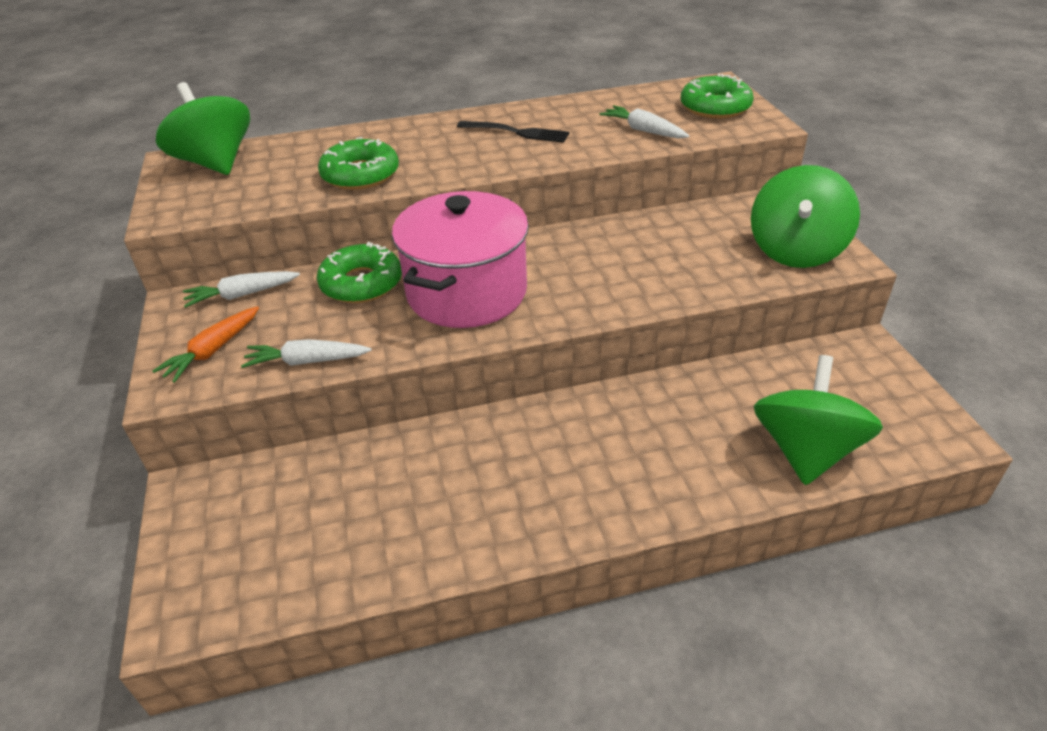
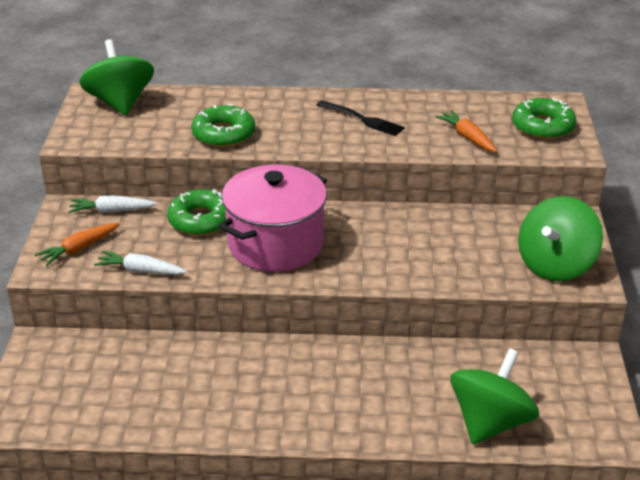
camera: 15 degrees right, 5 degrees down
white carrot [599,105,689,138] -> orange carrot [435,110,497,152]

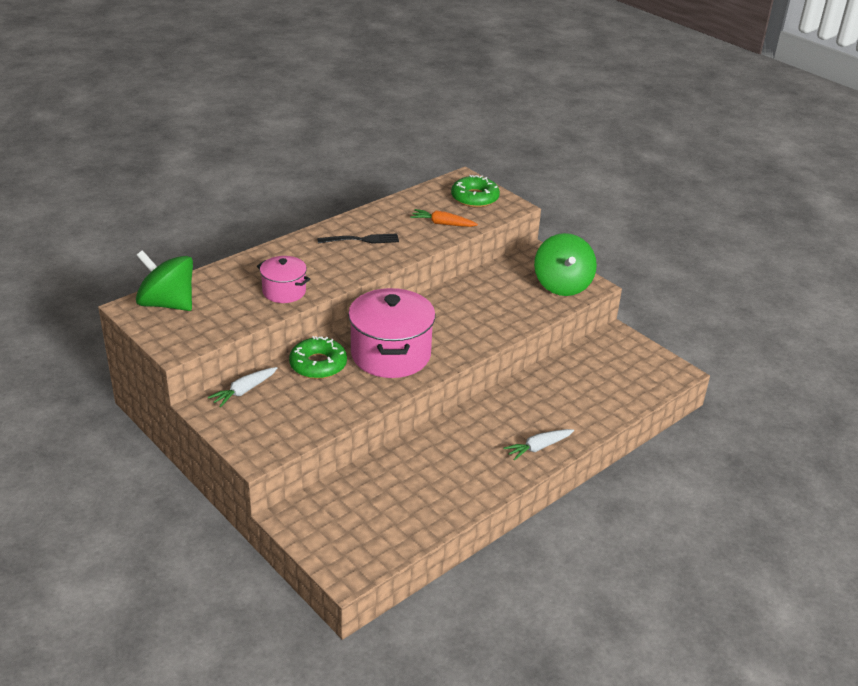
camera: 45 degrees left, 0 degrees up
orange carrot [35,223,120,266] -> none
white carrot [94,251,187,275] -> white carrot moved to [504,429,574,461]
green donut [191,104,255,147] -> pink pot [257,256,310,303]
green spinning top [450,348,539,444] -> none

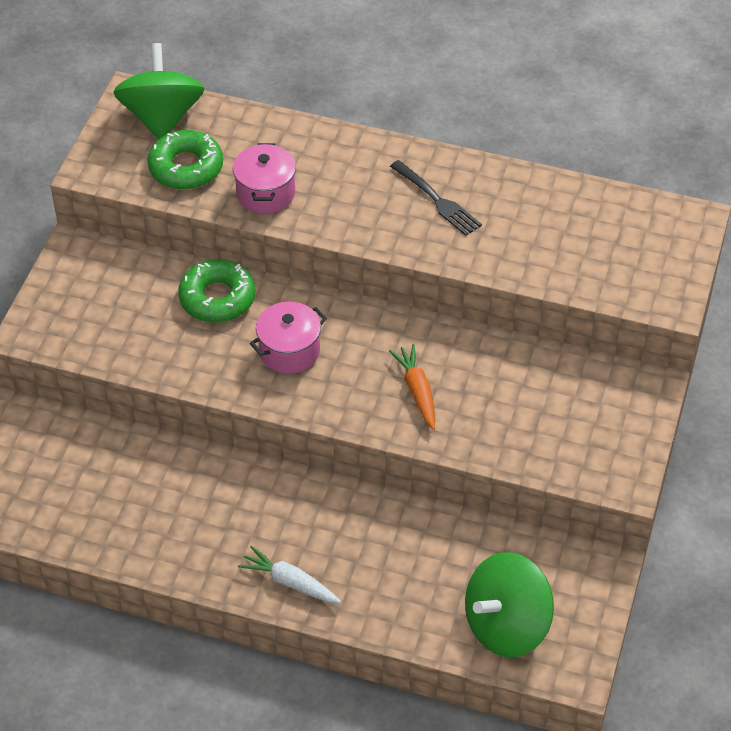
camera: 60 degrees right, 15 degrees up
white carrot [208,367,277,407] -> none
pink pot [348,288,436,378] -> pink pot [250,302,327,374], size x0.55
orange carrot [410,209,478,227] -> orange carrot moved to [389,344,435,430]
green donut [451,175,500,207] -> green donut moved to [147,130,223,190]
green spinning top [534,233,597,296] -> green spinning top moved to [465,552,554,657]

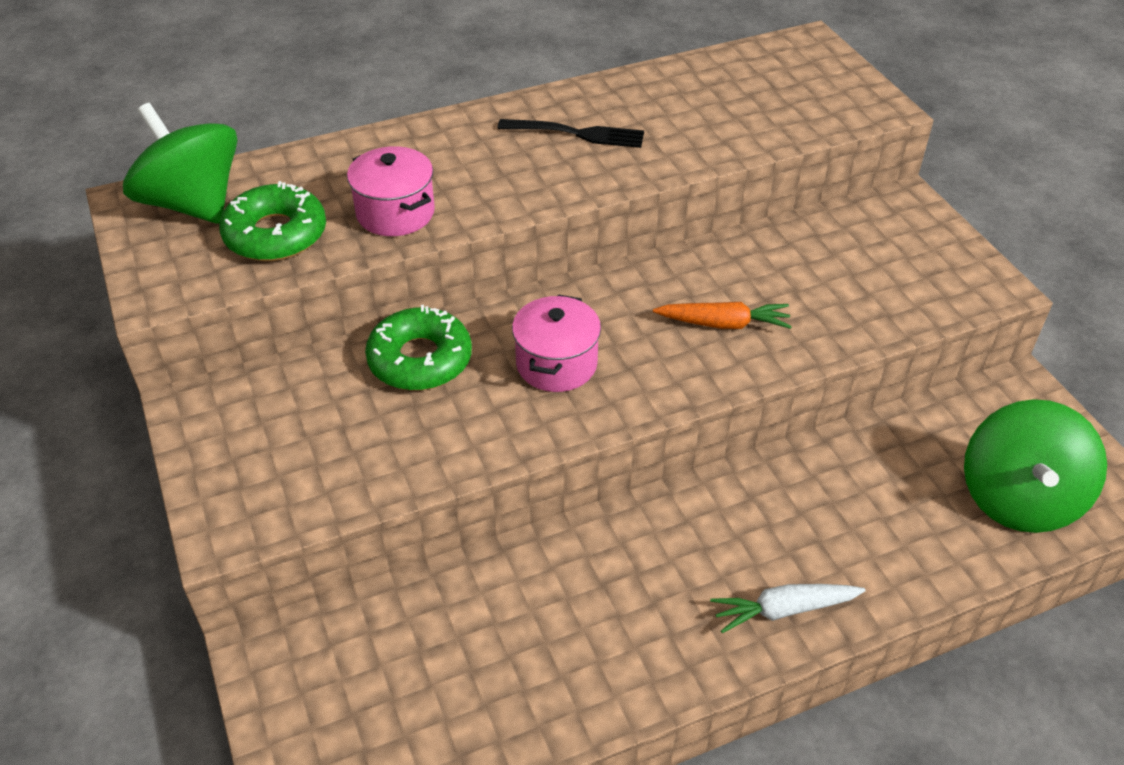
camera: 40 degrees left, 5 degrees down
orange carrot [389,344,435,430] -> orange carrot turned 150 degrees clockwise [653,302,792,329]

